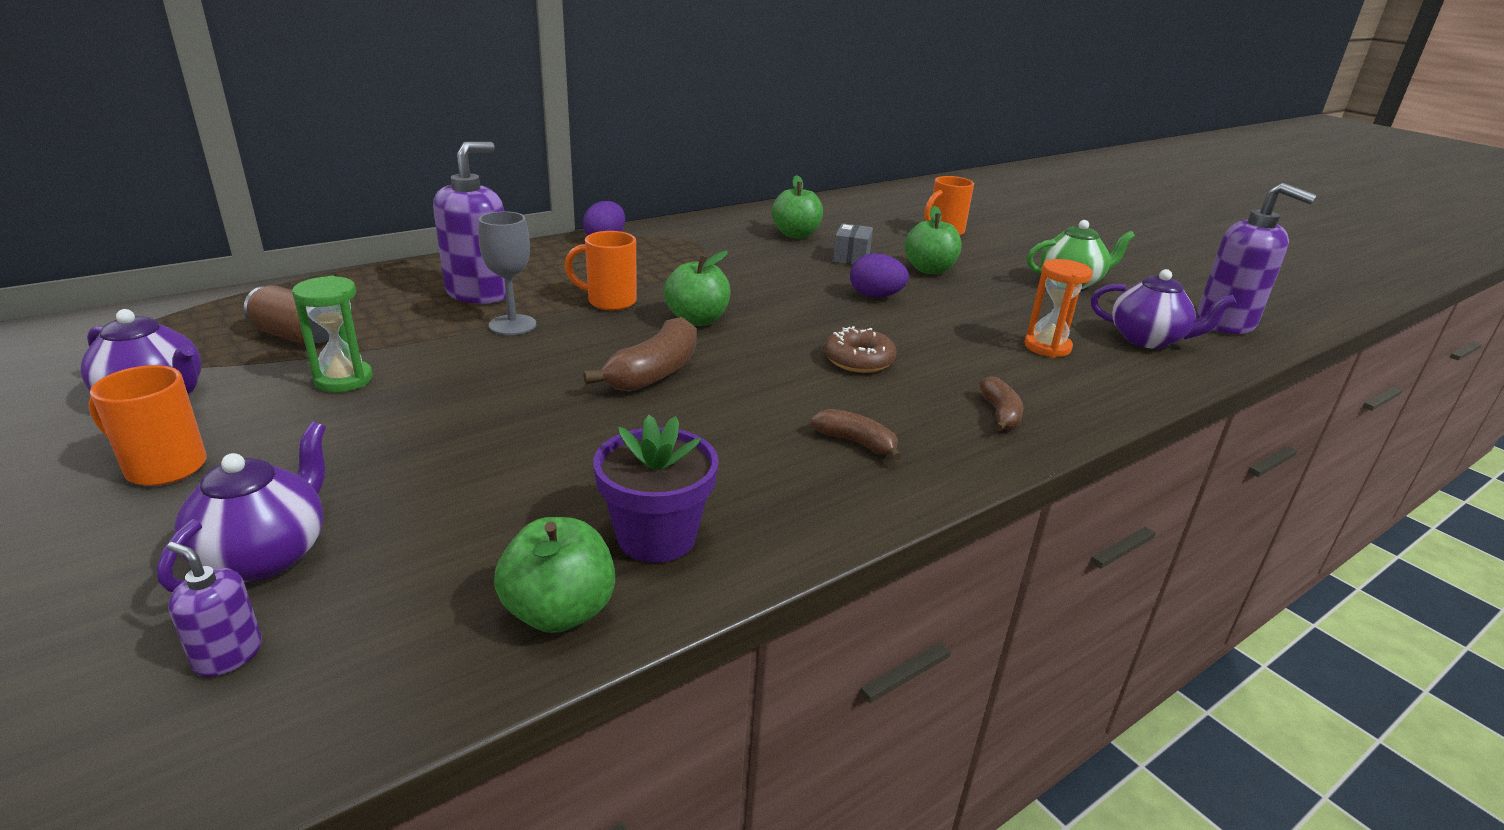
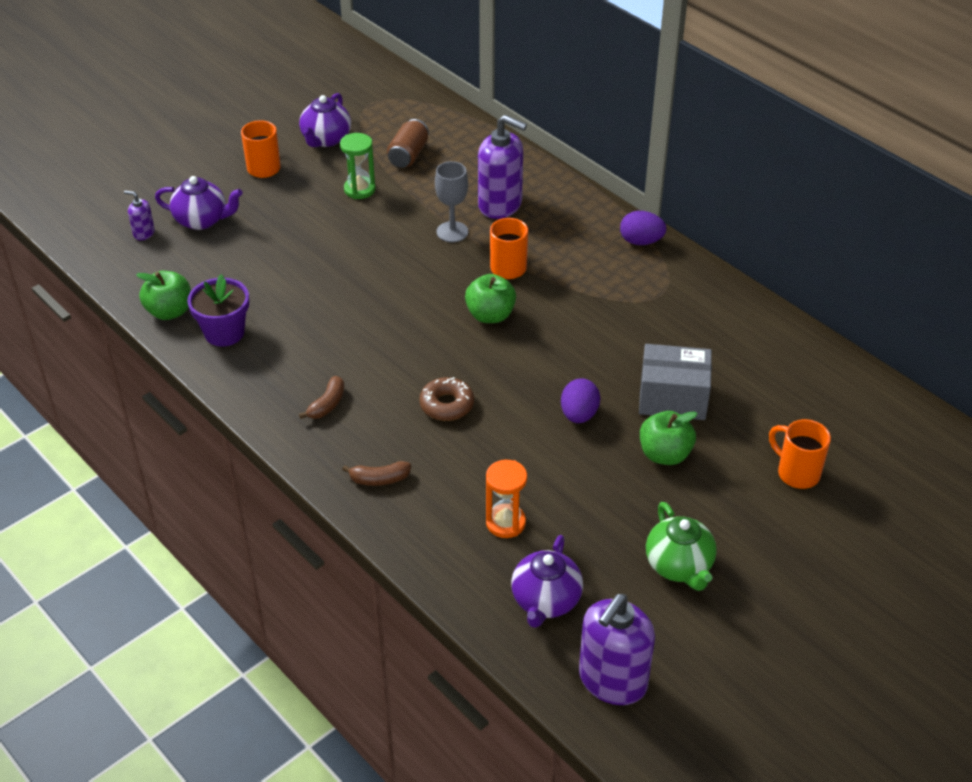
camera: 85 degrees right, 15 degrees up
purple soap dispenser [167,542,262,677] -> purple soap dispenser turned 90 degrees counterclockwise [124,191,155,240]
brown banana [583,317,697,392] -> none
green apple [772,175,823,238] -> none
grey box [833,223,873,265] -> grey box [639,344,712,420], size x1.70

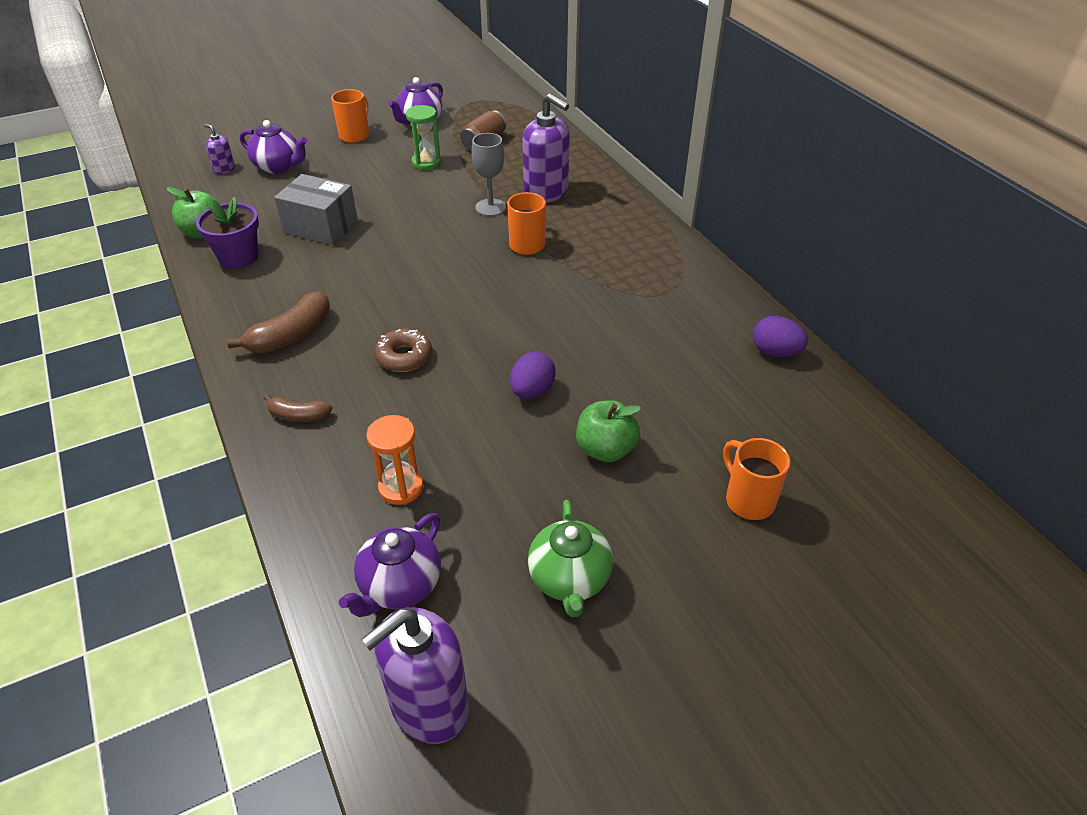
camera: 15 degrees right, 0 degrees up
brown banana [299,376,344,419] -> brown banana [227,291,330,353], size x1.68
green apple [465,274,516,323] -> none
purple egg [620,211,667,245] -> purple egg moved to [752,316,808,357]
grey box [639,344,712,420] -> grey box moved to [274,174,358,245]

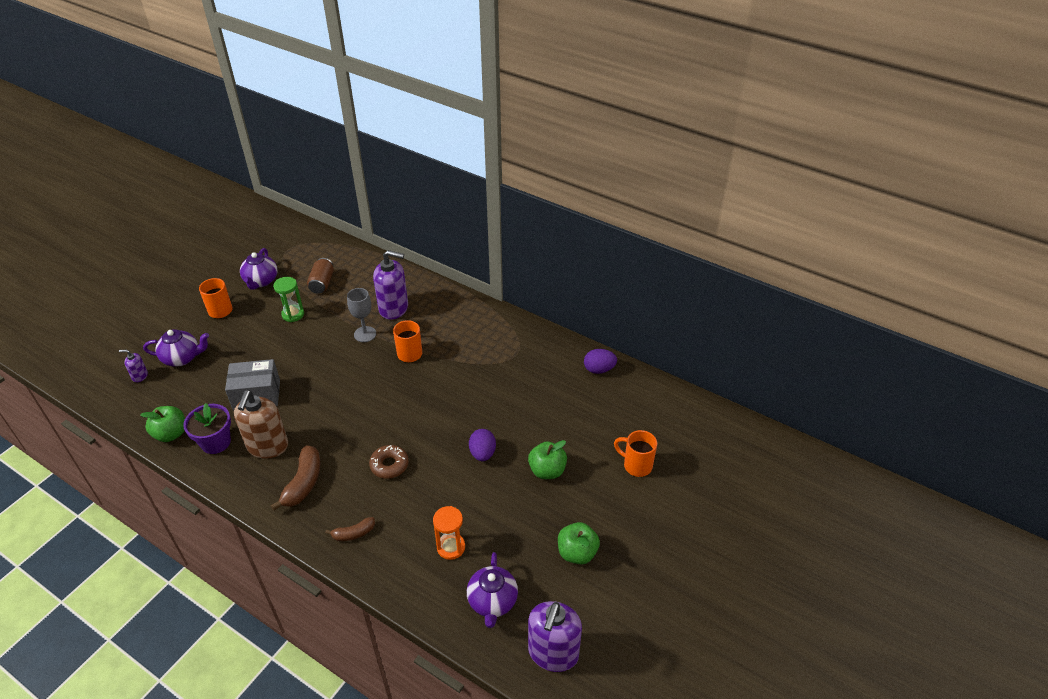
camera: 30 degrees left, 0 degrees up
green teapot [528,500,613,617] -> green apple [558,522,600,564]
none -> brown soap dispenser [234,390,288,459]

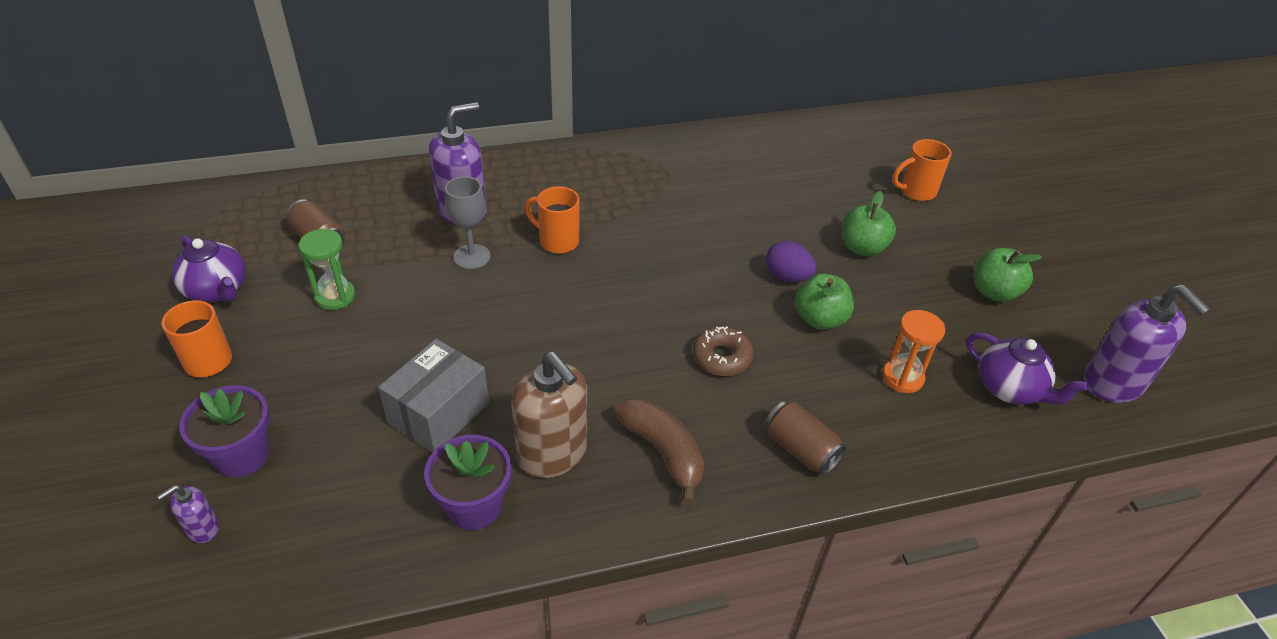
camera: 50 degrees left, 0 degrees up
green apple [140,406,185,442] -> green apple moved to [795,274,854,330]
purple teapot [143,329,209,366] -> purple flower pot [179,385,270,477]
brown banana [325,517,375,541] -> brown can [765,401,846,475]
purple egg [584,349,617,374] -> none

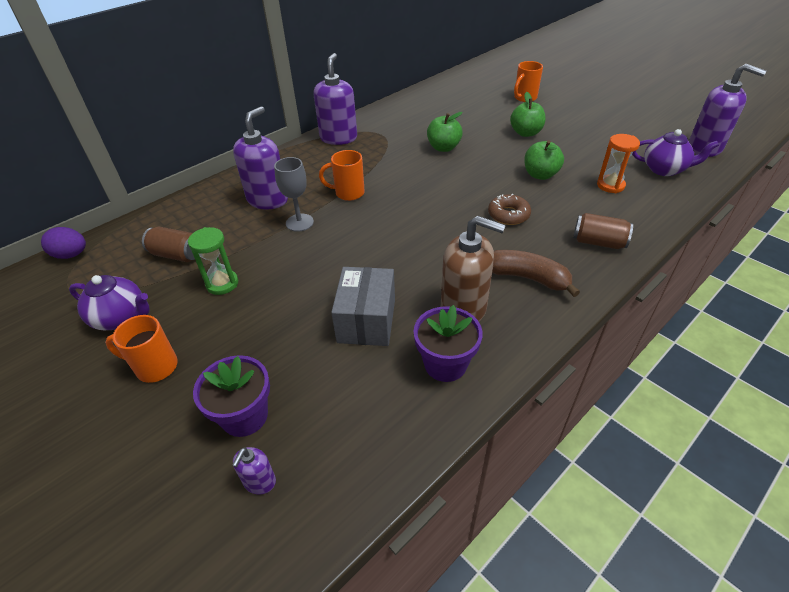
camera: 25 degrees left, 0 degrees up
purple egg [766,241,816,282] -> purple egg moved to [41,227,86,259]
green apple [974,248,1042,302] -> green apple moved to [427,112,463,152]
none -> purple soap dispenser [313,53,357,145]

